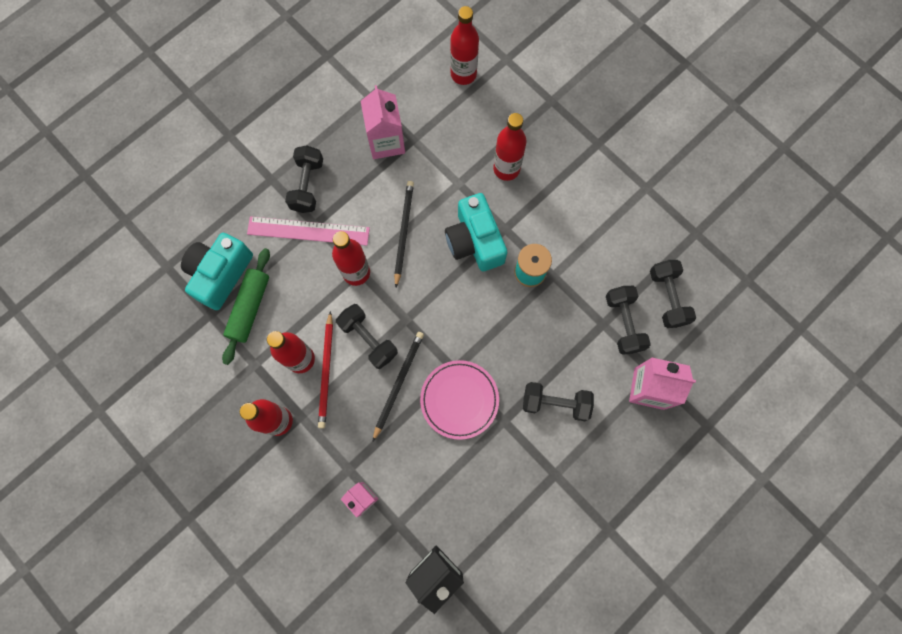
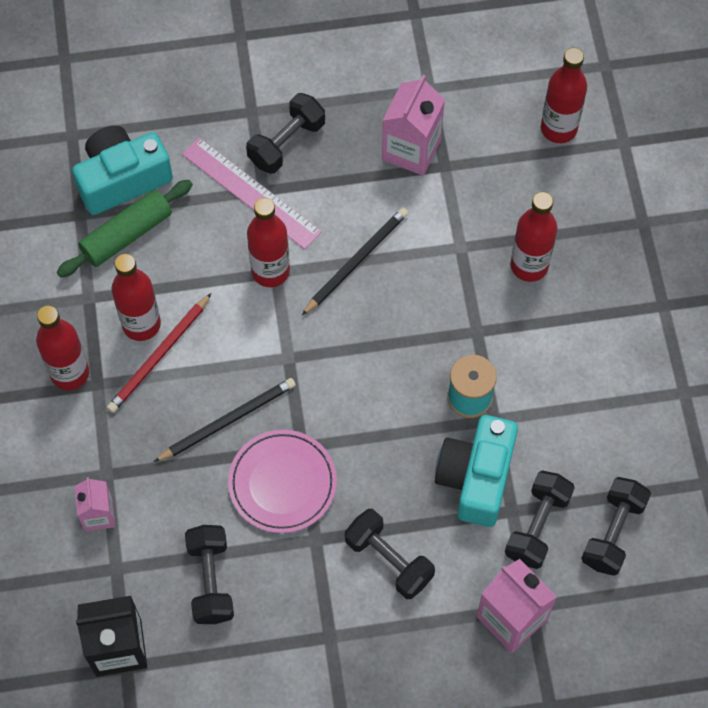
camera: 35 degrees right, 10 degrees down
black dumbbell [336,304,398,369] -> black dumbbell moved to [185,525,234,624]
turquoise camera [445,193,507,271] -> turquoise camera moved to [435,415,518,527]

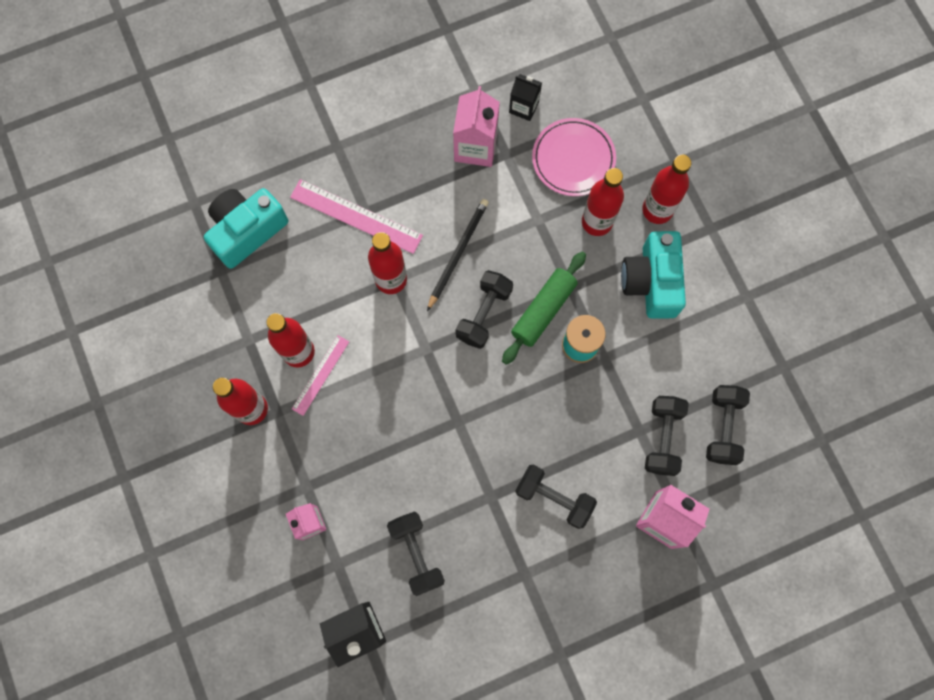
camera: 15 degrees left, 10 degrees up
green rolling pin [57,180,193,278] -> green rolling pin moved to [502,252,586,365]
red pencil [107,293,211,413] -> pink ruler [292,335,349,416]
black pencil [154,378,296,462] -> none
pink plate [228,430,337,533] -> pink plate moved to [532,118,616,196]
black dumbbell [246,93,325,174] -> black dumbbell moved to [455,270,513,349]
turquoise camera [435,415,518,527] -> turquoise camera moved to [621,231,686,319]
red bottle [541,48,587,143] -> red bottle moved to [642,155,691,224]
none -> black carton [509,74,542,121]

